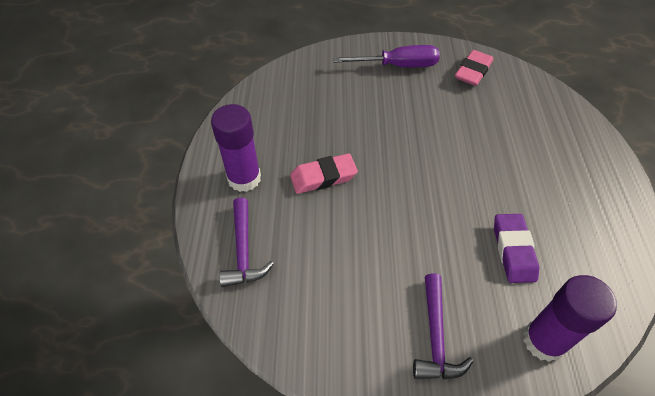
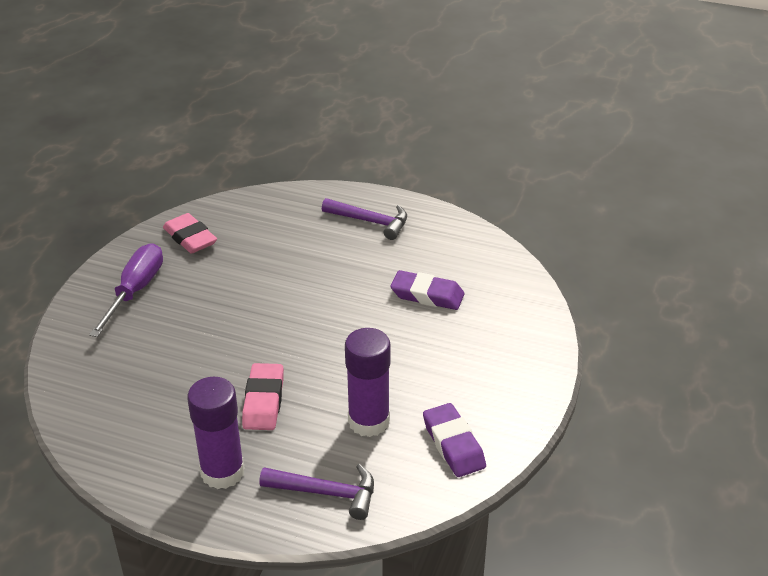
camera: 70 degrees left, 15 degrees down
purple hammer [413,273,474,379] -> purple hammer moved to [322,198,407,240]
purple glue stick [523,275,617,362] -> purple glue stick moved to [345,328,391,437]
none -> purple eraser [423,403,486,477]

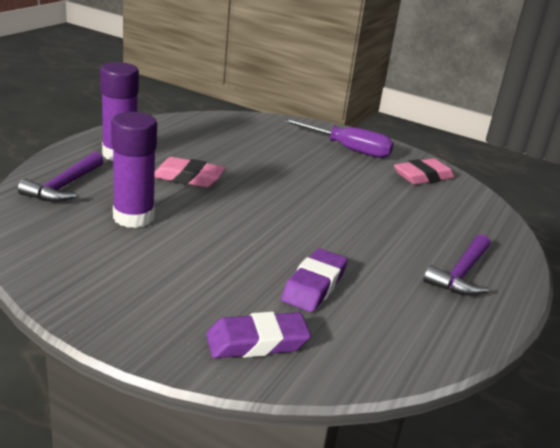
camera: 95 degrees right, 10 degrees down
purple eraser [423,403,486,477] -> purple eraser moved to [206,312,311,358]

